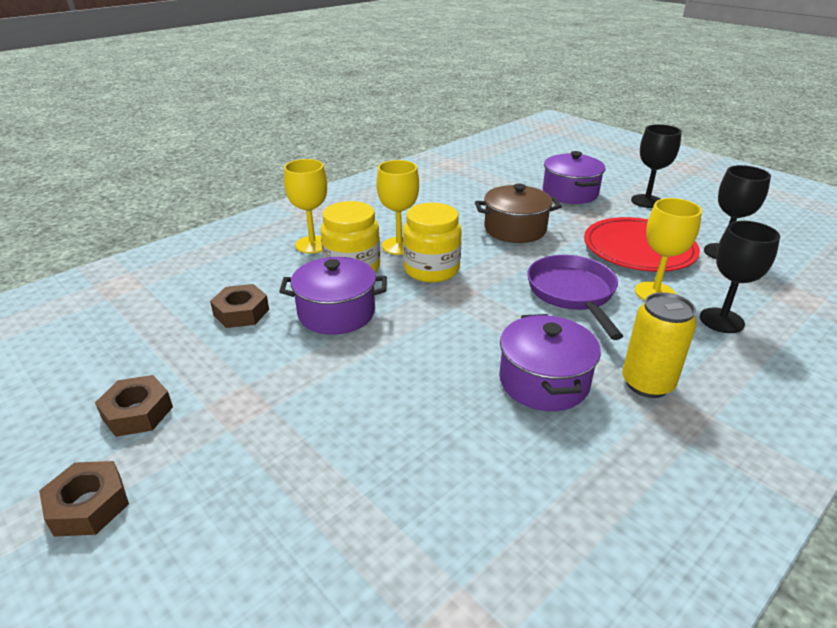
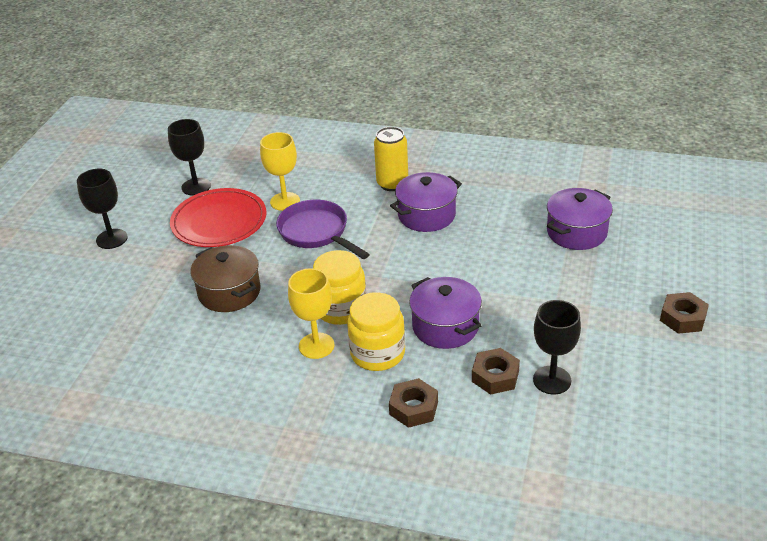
camera: 120 degrees left, 5 degrees up
brown nut [95,375,173,437] -> brown nut moved to [389,378,438,428]
yellow goblet [284,159,327,253] -> none
purple pan [527,255,623,340] -> purple pan turned 90 degrees clockwise [276,200,370,259]
purple pot [543,151,606,204] -> purple pot moved to [547,188,613,250]
black goblet [700,221,780,333] -> black goblet moved to [533,300,581,394]

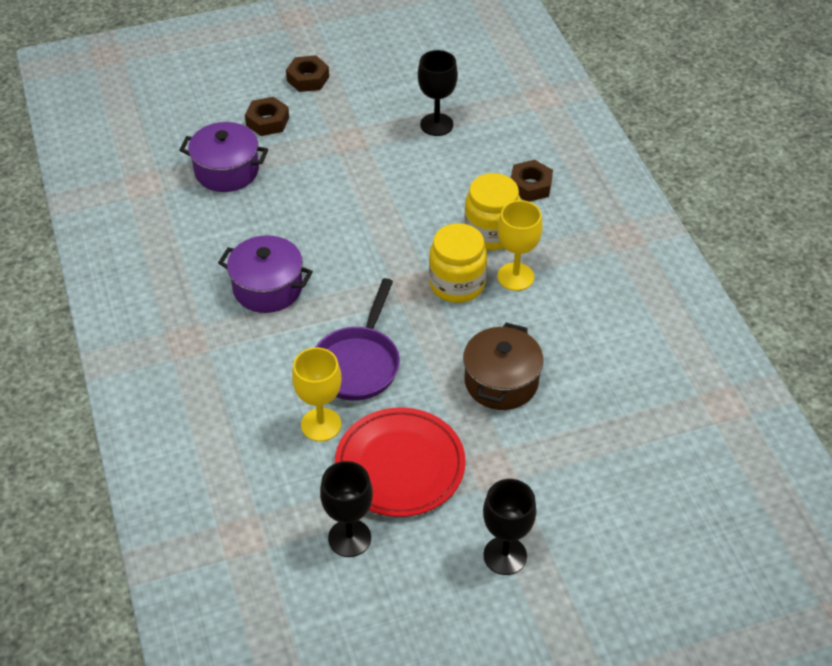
camera: 125 degrees left, 10 degrees up
yellow can [374,127,408,191] -> none
purple pot [409,277,482,349] -> none
brown nut [472,348,520,395] -> brown nut moved to [245,97,289,136]

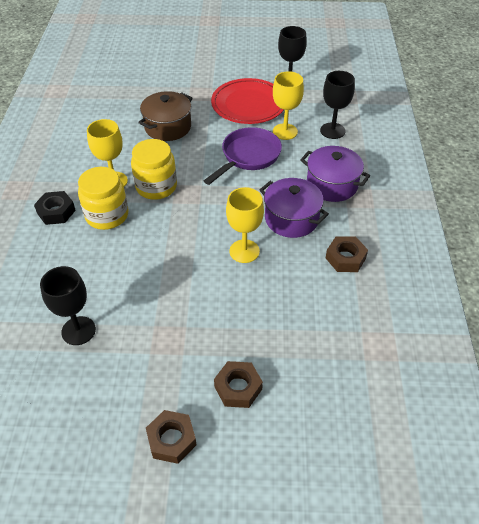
camera: 160 degrees left, 0 degrees up
purple pot [179,122,268,192] -> purple pot moved to [300,146,370,202]
black goblet [483,479,537,575] -> black goblet moved to [320,71,355,139]
brown nut [511,160,553,202] -> brown nut moved to [326,236,368,272]
none -> black nut [34,191,76,225]
none -> yellow goblet [226,187,264,263]

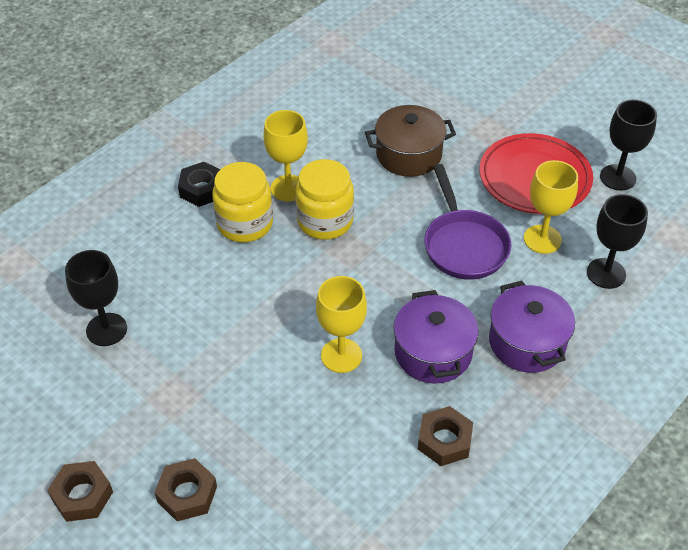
camera: 40 degrees right, 0 degrees up
purple pan [204,127,282,185] -> purple pan turned 90 degrees clockwise [424,164,512,280]

